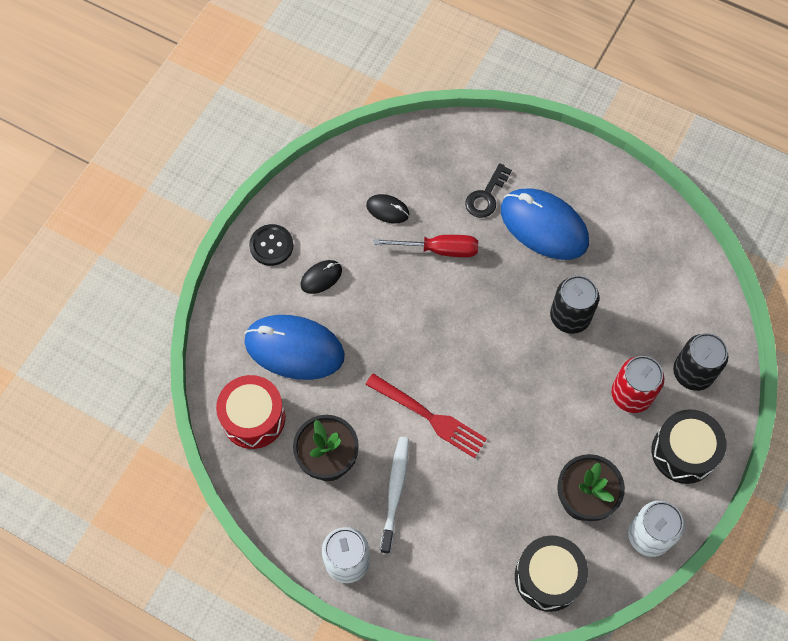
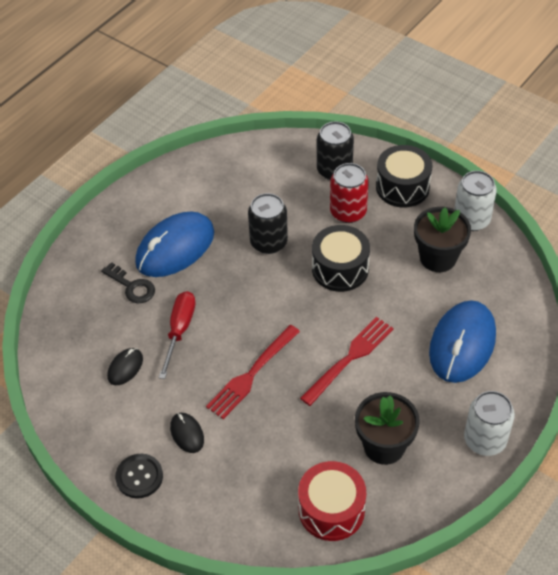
camera: 80 degrees left, 15 degrees down
blue mouse [244,315,345,380] -> blue mouse moved to [429,300,496,383]
white toothbrush [380,437,409,554] -> none
black drum [515,535,588,612] -> black drum moved to [312,225,370,292]
none -> red fork [206,325,300,419]

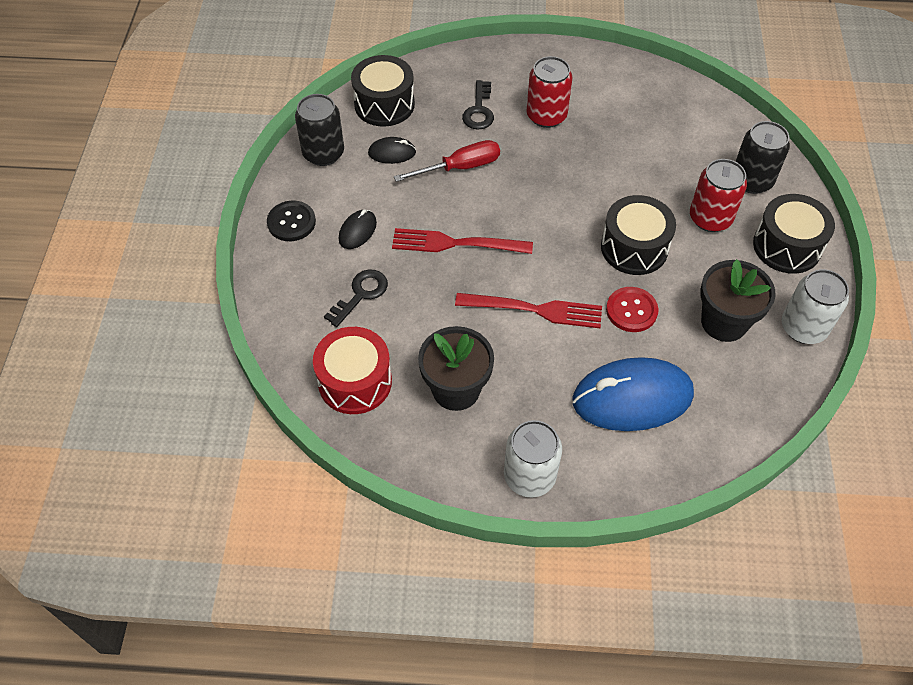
camera: 55 degrees right, 5 degrees up
blue mouse [135,211,214,277] -> red can [527,56,572,128]
black can [248,193,288,254] -> black can moved to [295,94,344,166]
none -> black key [324,269,388,327]
none -> black drum [351,55,415,127]
none -> red button [606,287,658,332]

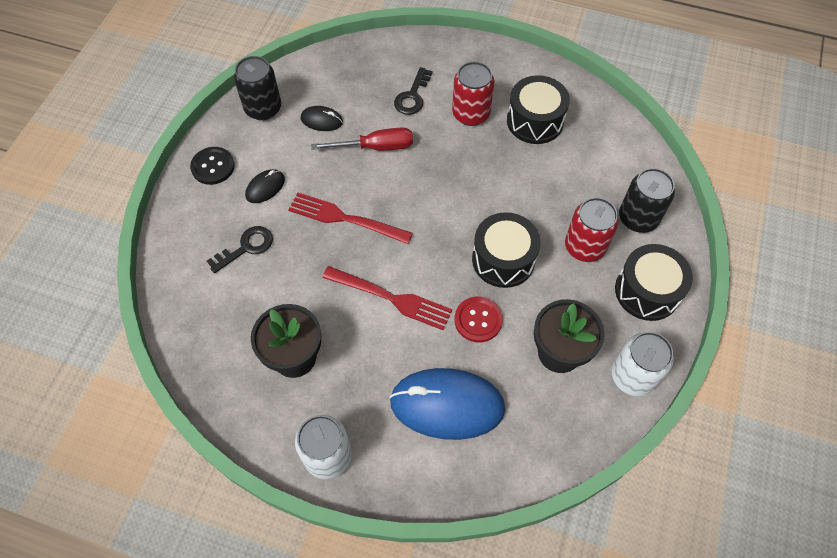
camera: 15 degrees right, 5 degrees up
red drum [313,327,392,414] -> none
black drum [351,55,415,127] -> black drum moved to [507,75,570,144]

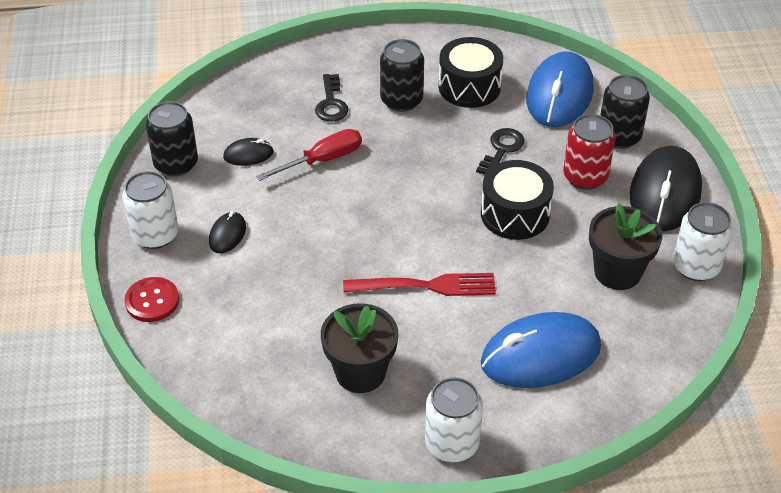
camera: 25 degrees left, 15 degrees down
black button [190,147,235,185] -> white can [122,171,178,249]
black key [207,226,273,273] -> black key moved to [476,128,524,175]
red fork [288,193,413,244] -> none
red can [452,61,494,126] -> black can [380,39,424,112]
red button [454,297,503,342] -> red button moved to [124,277,179,322]
black drum [615,244,693,321] -> black mouse [630,146,702,231]
none -> blue mouse [526,52,594,127]

